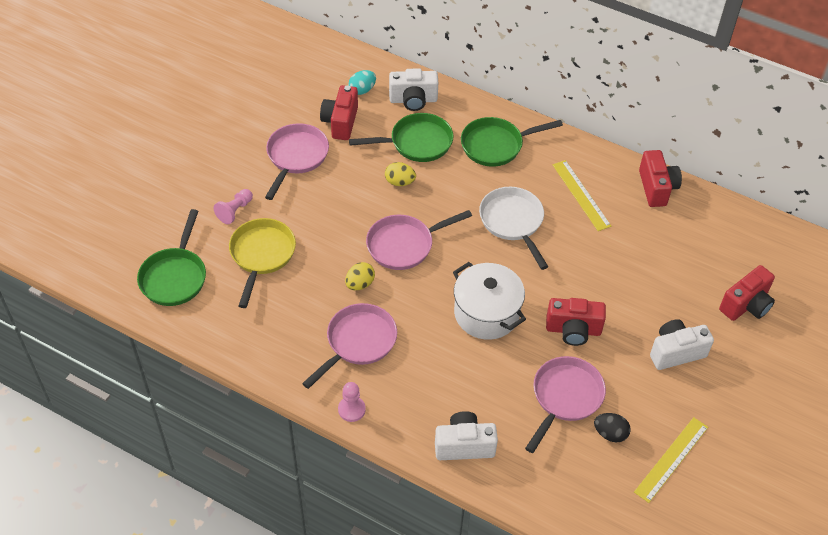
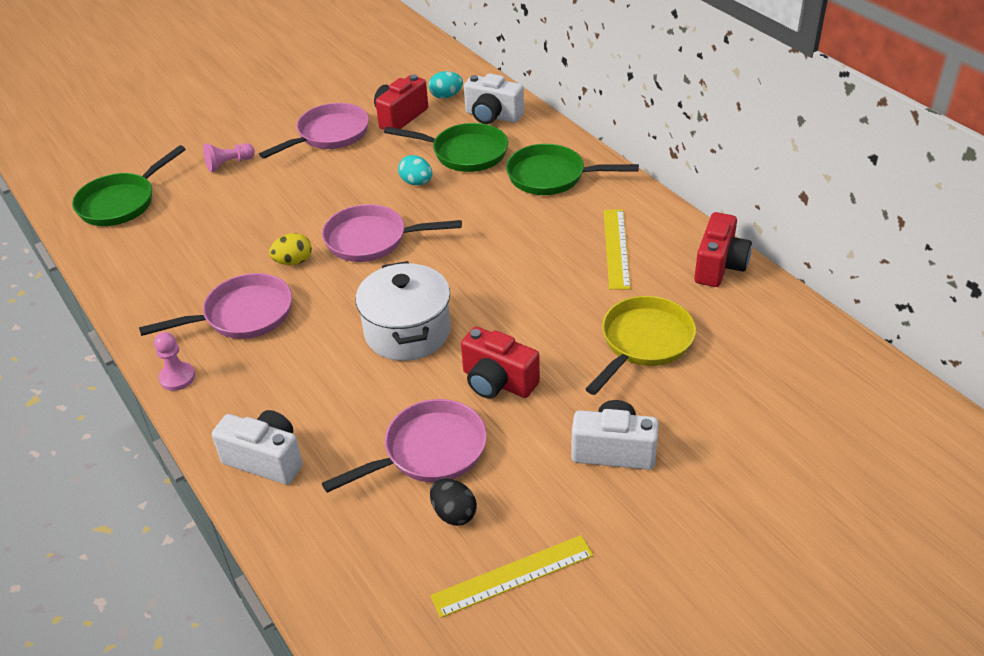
camera: 30 degrees right, 10 degrees down
yellow pan [229,218,296,308] -> yellow pan moved to [586,296,696,395]
yellow egg [385,162,416,186] -> turquoise egg [398,155,432,185]
white pan [479,187,548,270] -> none
red camera [719,265,775,321] -> none

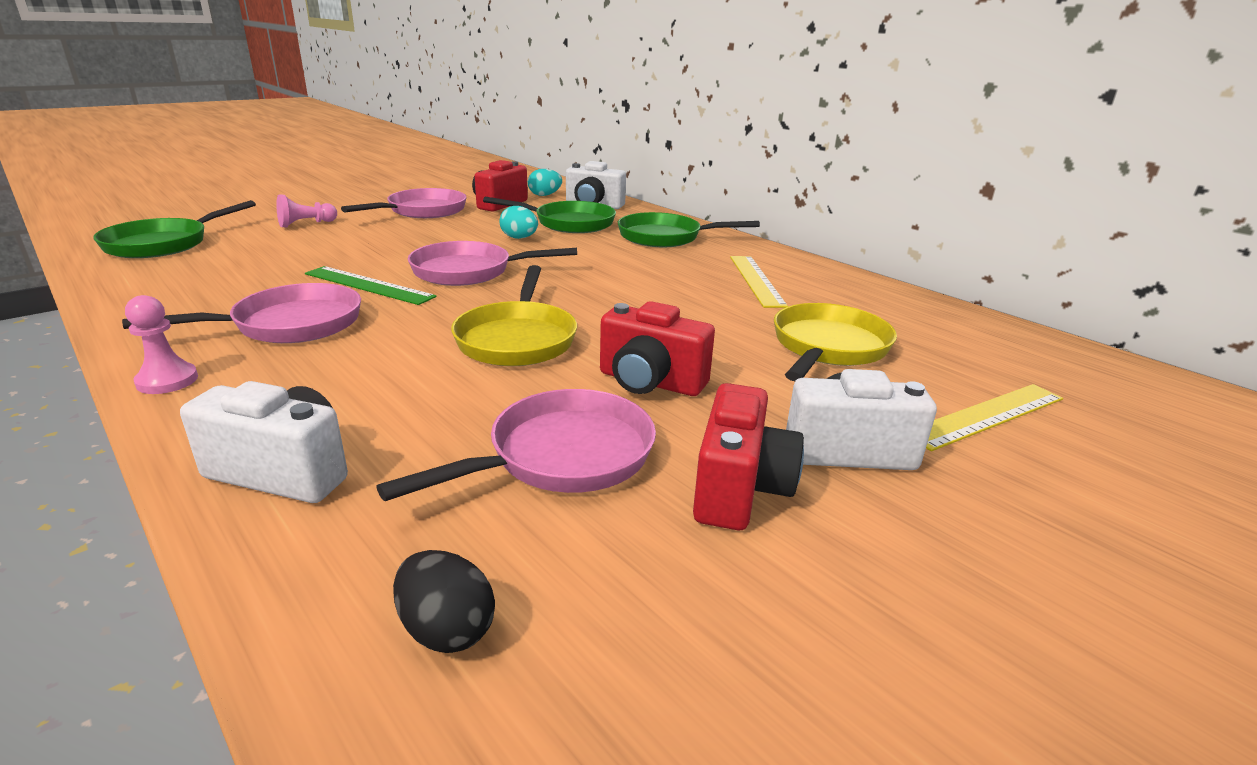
camera: 10 degrees left, 15 degrees down
yellow egg [269,233,312,265] -> green ruler [305,266,437,305]
white pot [356,261,451,361] -> yellow pan [451,265,577,366]
black egg [430,478,477,526] -> black egg moved to [393,550,495,653]
yellow ruler [430,535,594,618] -> yellow ruler moved to [926,384,1063,451]
red camera [694,212,752,287] -> red camera moved to [693,383,804,530]

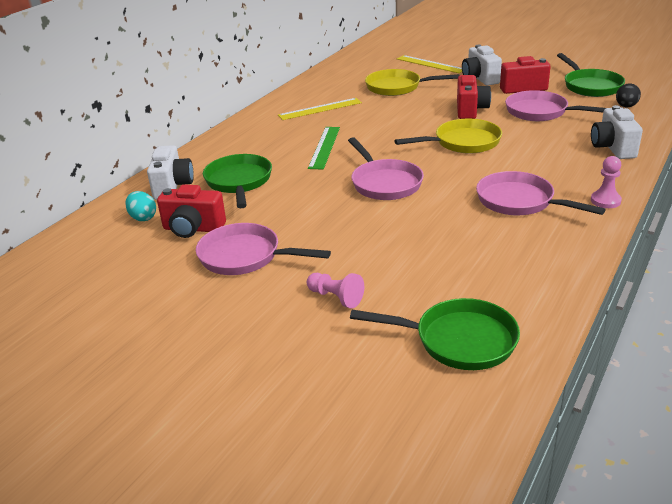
camera: 105 degrees left, 5 degrees up
green ruler [305,266,437,305] -> green ruler moved to [308,127,340,169]
turquoise egg [499,206,538,239] -> none
green pan [618,212,760,247] -> green pan moved to [557,53,625,97]

